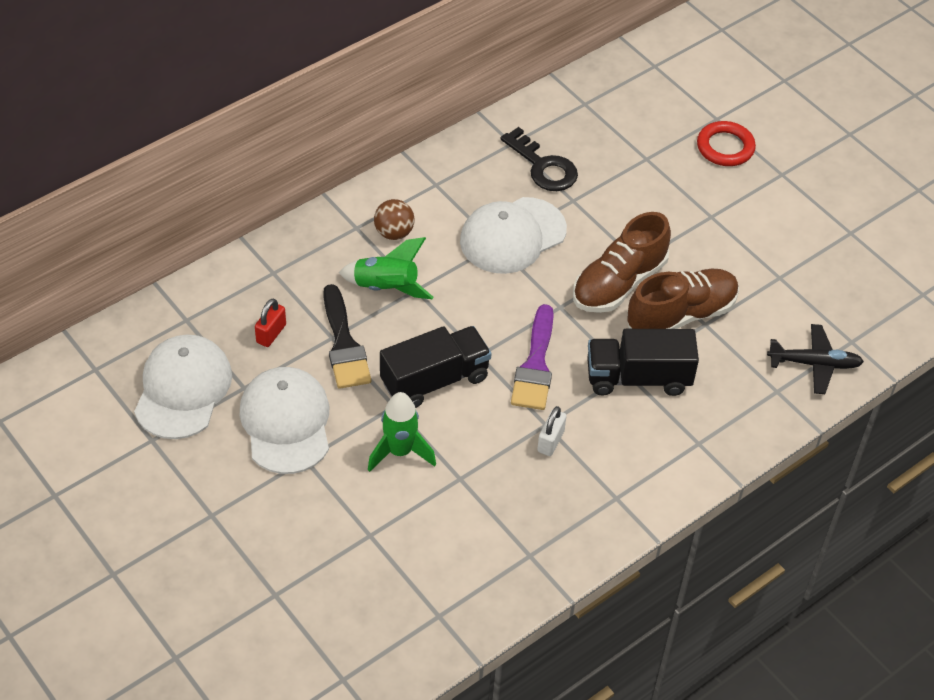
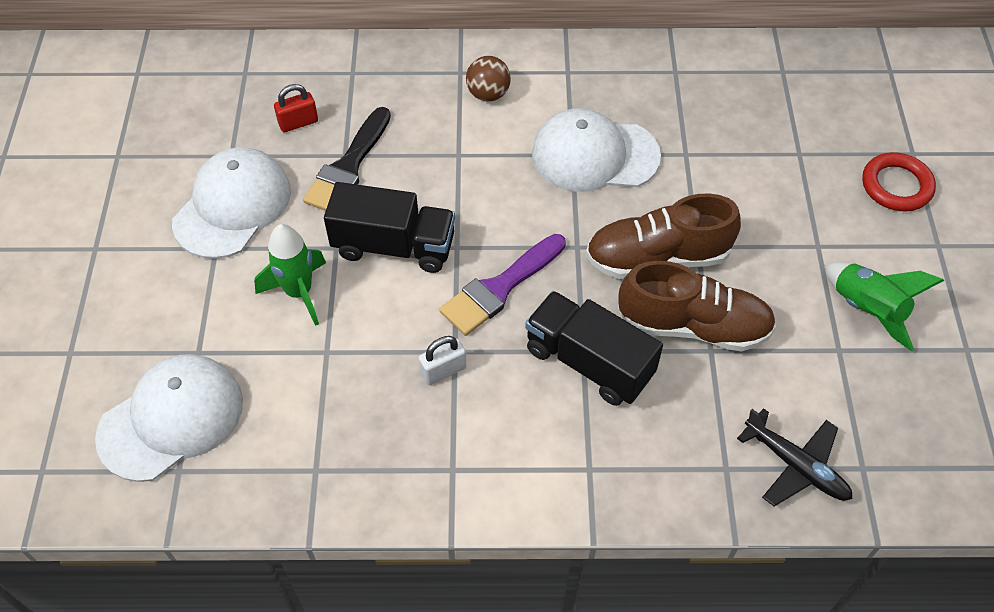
camera: 40 degrees right, 5 degrees up
white cap [134,335,232,439] -> white cap moved to [95,354,243,482]
green rocket [339,237,434,299] -> green rocket moved to [824,262,944,351]
black key [500,127,578,191] -> none

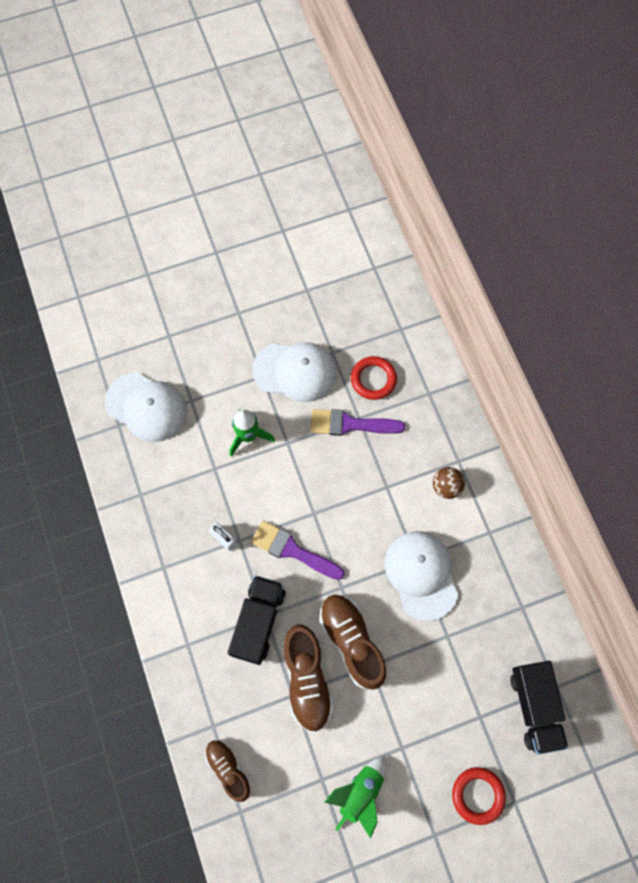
camera: 70 degrees right, 15 degrees up
red padlock [274,84,318,132] -> red ring [351,356,397,400]
black brush [303,107,391,211] -> purple brush [310,409,405,436]
black truck [324,182,455,273] -> black truck moved to [511,661,568,755]
black plane [737,408,853,506] -> brown shoe [205,740,252,802]

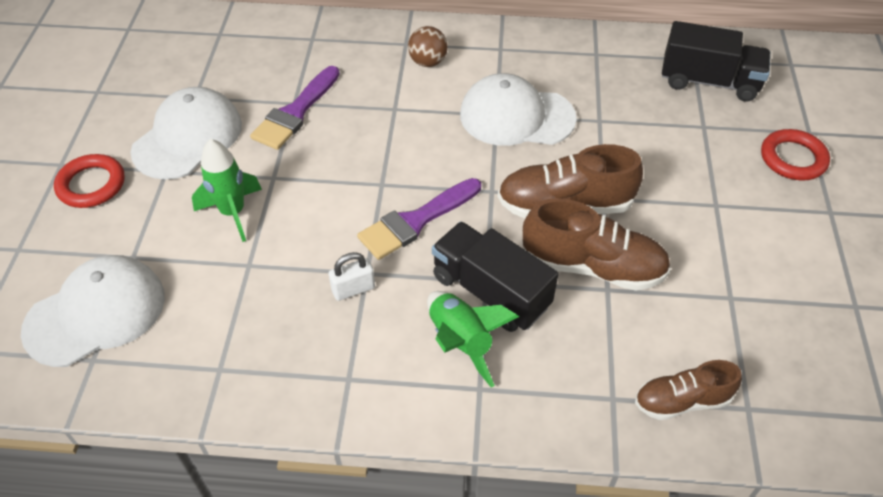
camera: 65 degrees left, 20 degrees down
green rocket [324,756,386,839] -> green rocket moved to [427,291,519,388]
red ring [351,356,397,400] -> red ring moved to [54,154,125,208]

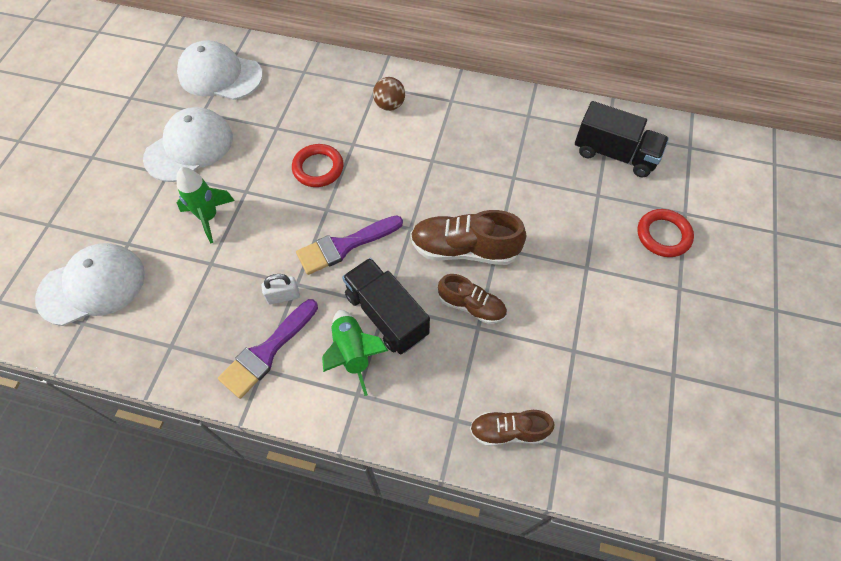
camera: 10 degrees right, 10 degrees up
red ring [54,154,125,208] -> red ring moved to [292,144,344,187]
purple brush [250,66,340,150] -> purple brush moved to [218,299,318,399]
white cap [460,73,577,146] -> white cap moved to [177,40,263,100]
brown shoe [522,198,671,291] -> brown shoe [438,274,507,324], size x0.62

